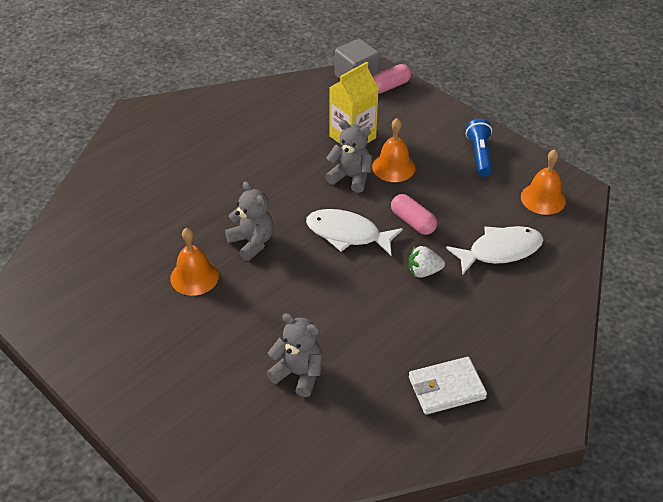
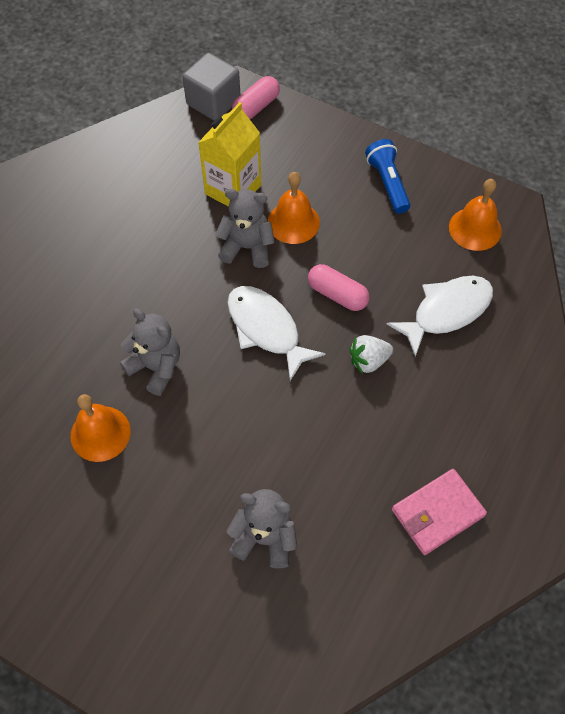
camera: 15 degrees left, 15 degrees up
white fish [306,209,403,256] -> white fish turned 45 degrees clockwise [227,286,326,381]
white wallet [409,357,487,415] -> pink wallet [392,469,487,555]

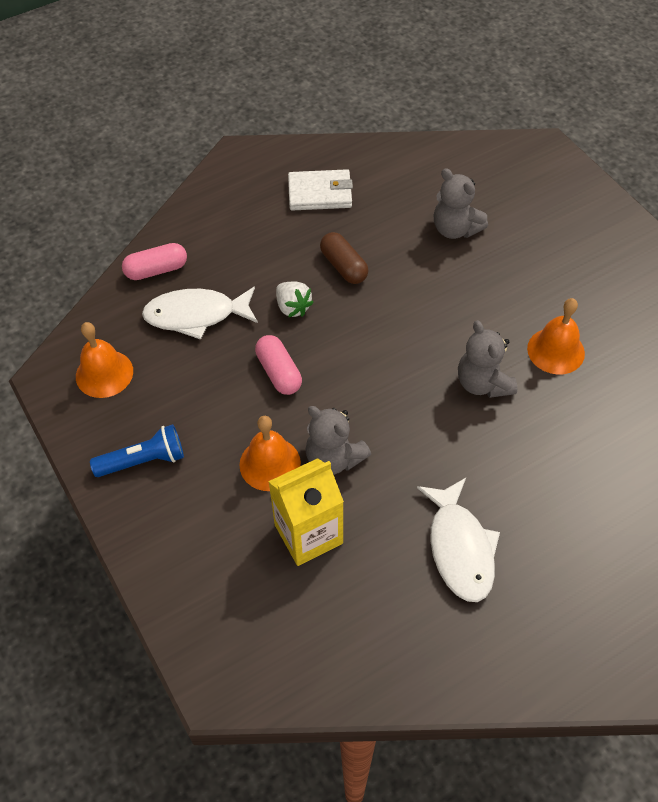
camera: 150 degrees left, 5 degrees down
grey cube [183,53,240,121] -> none
white fish [227,286,326,381] -> white fish moved to [417,478,500,602]
pink capsule [232,76,280,119] -> pink capsule moved to [122,243,187,280]
white strawberry [349,335,393,374] -> white strawberry turned 45 degrees clockwise [276,282,314,317]
blue flashlight [365,139,411,214] -> blue flashlight turned 120 degrees counterclockwise [90,424,184,477]
pink wallet [392,469,487,555] -> white wallet [288,169,353,211]
none -> brown capsule [320,232,368,284]

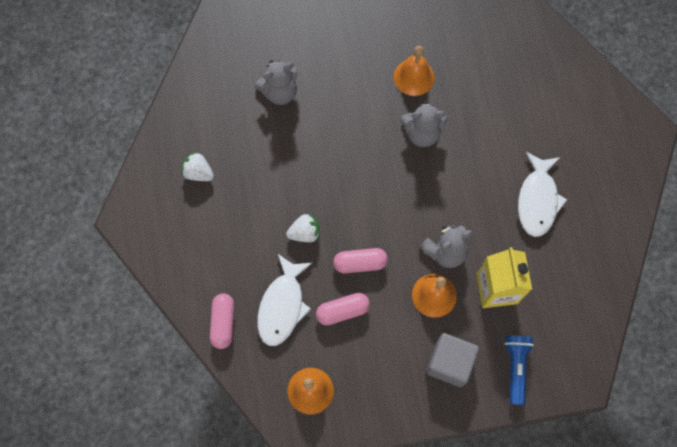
camera: 70 degrees left, 15 degrees up
blue flashlight [90,424,184,477] -> blue flashlight moved to [504,336,534,405]
white wallet [288,169,353,211] -> white strawberry [181,152,214,181]
brown capsule [320,232,368,284] -> none
white fish [417,478,500,602] -> white fish turned 90 degrees clockwise [518,152,567,237]
none -> pink capsule [316,293,370,325]
none -> grey cube [426,333,479,387]

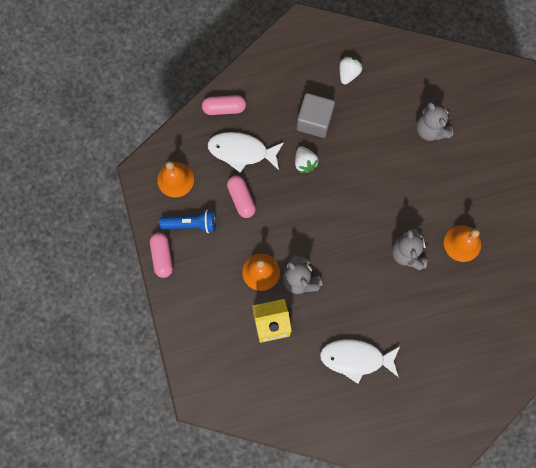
camera: 85 degrees right, 5 degrees up
pink capsule [333,248,388,273] -> pink capsule moved to [150,232,173,278]
grey cube [426,333,479,387] -> grey cube moved to [297,93,335,138]
blue flashlight [504,336,534,405] -> blue flashlight moved to [159,210,216,233]

